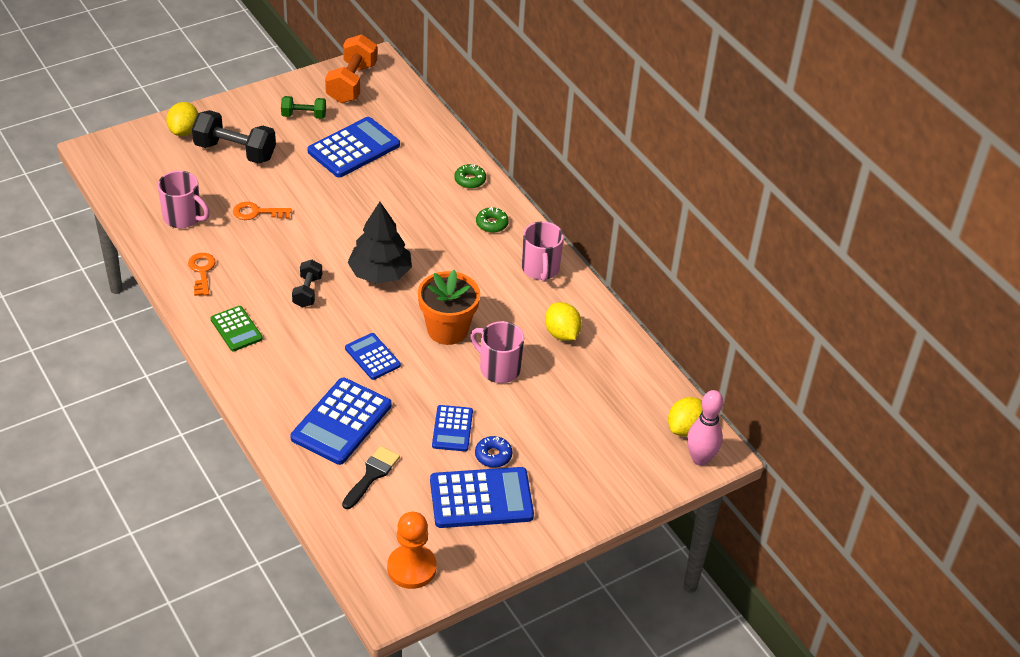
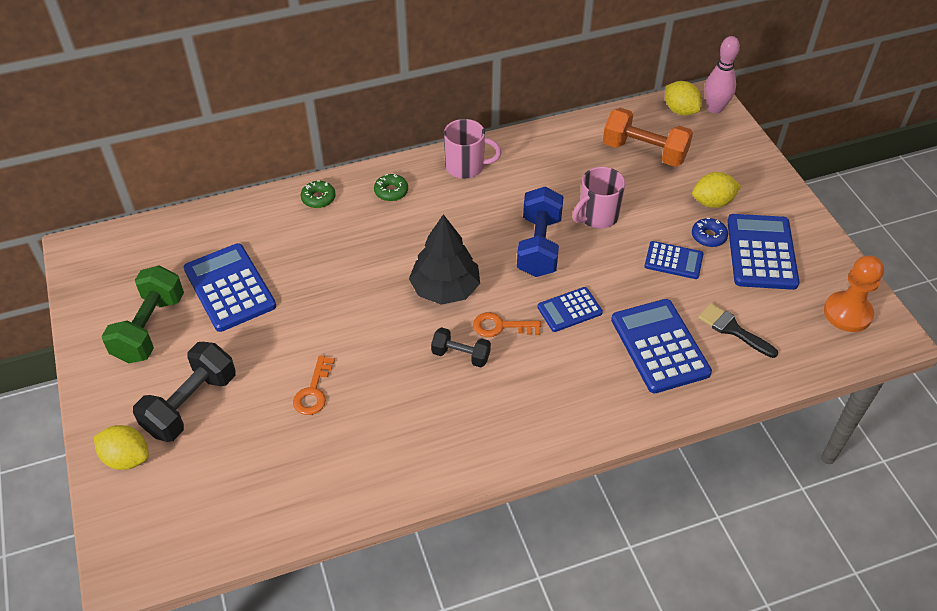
camera: 75 degrees left, 5 degrees up
pink mug [158,171,210,228] -> none
orange key [188,253,216,296] -> orange key moved to [473,312,541,337]
green calculator [210,306,263,351] -> none
green dumbbell [281,96,326,119] -> green dumbbell [102,265,184,364], size x1.74
blue calculator [290,378,391,465] -> blue calculator turned 150 degrees counterclockwise [611,299,712,393]
orange dumbbell [325,34,377,103] -> orange dumbbell moved to [603,108,693,167]
orange flower pot [418,270,480,345] -> blue dumbbell [517,187,564,277]
yellow lemon [545,302,582,341] -> yellow lemon moved to [692,172,741,208]

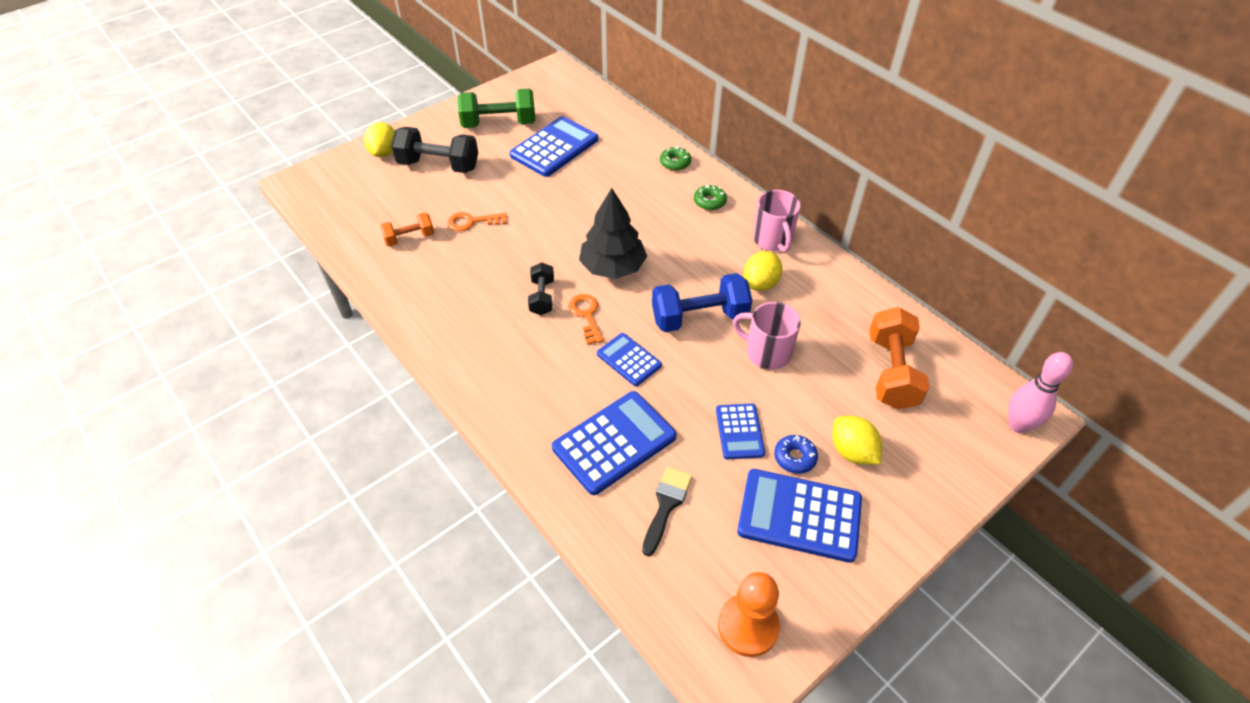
camera: 70 degrees right, 0 degrees up
yellow lemon [665,81,702,116] -> yellow lemon moved to [744,251,783,291]
blue calculator [727,214,799,290] -> blue calculator turned 150 degrees counterclockwise [737,469,862,563]
none -> orange dumbbell [380,212,434,246]

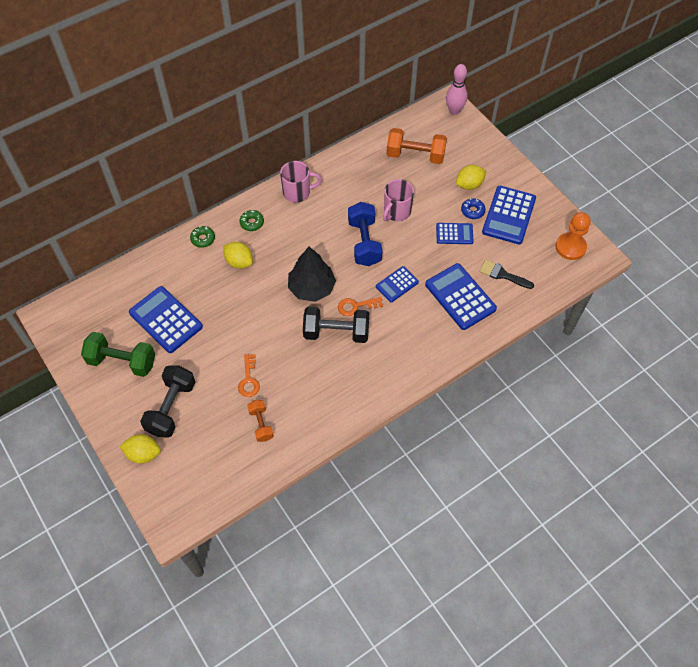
camera: 85 degrees left, 10 degrees up
green dumbbell [457,89,535,128] -> green dumbbell turned 75 degrees counterclockwise [81,332,155,377]
black dumbbell [528,262,554,315] -> black dumbbell [303,307,369,343], size x1.74
yellow lemon [744,251,783,291] -> yellow lemon moved to [223,242,253,269]

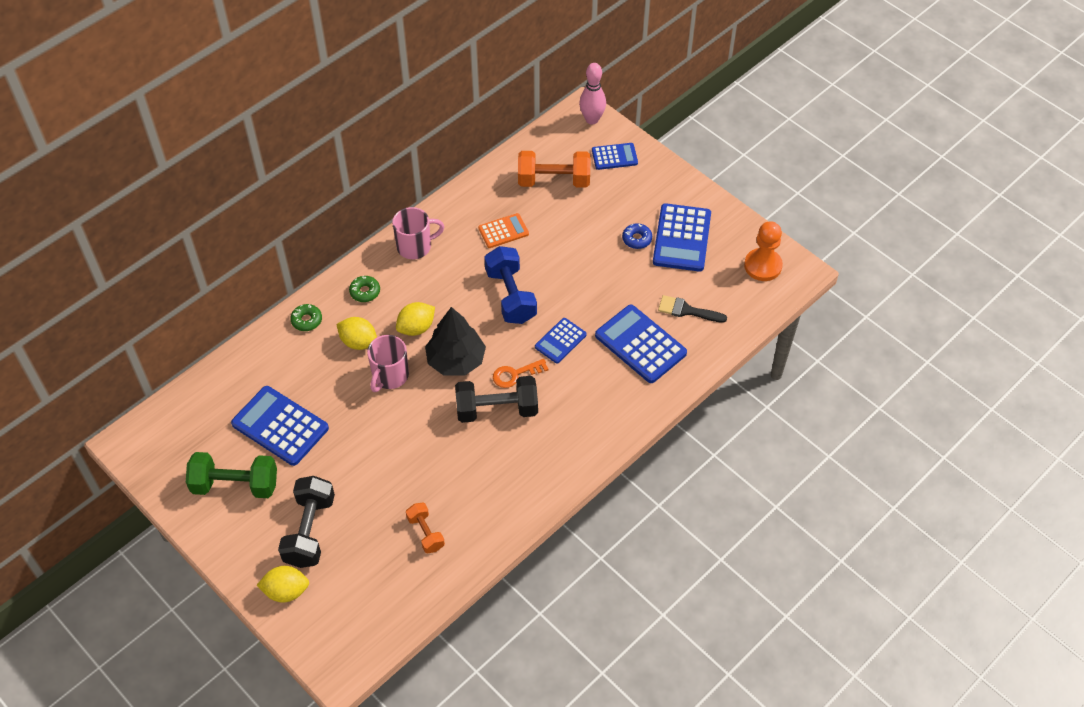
camera: 10 degrees left, 5 degrees down
orange key [238,354,260,397] -> none
pink mug [383,179,414,221] -> pink mug moved to [367,335,409,392]
blue calculator [436,223,474,244] -> blue calculator moved to [592,143,638,170]
yellow lemon [456,165,486,190] -> yellow lemon moved to [396,302,435,336]
none -> orange calculator [478,213,529,248]

